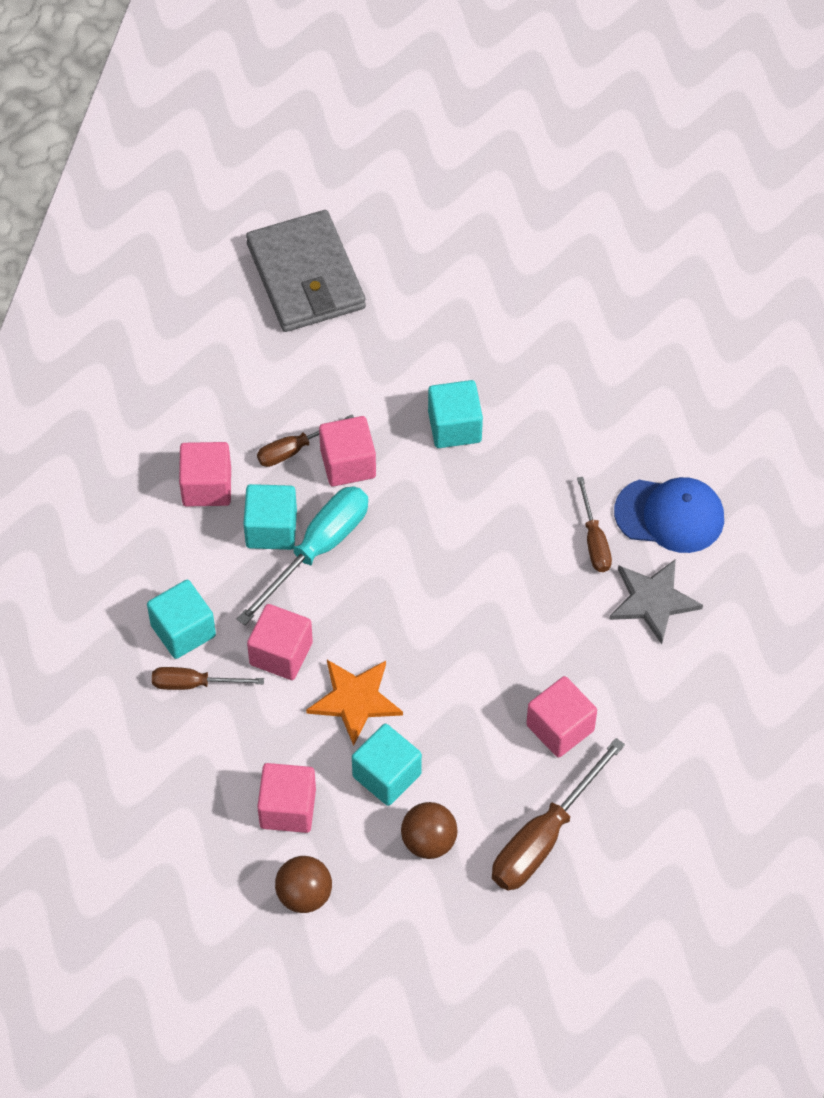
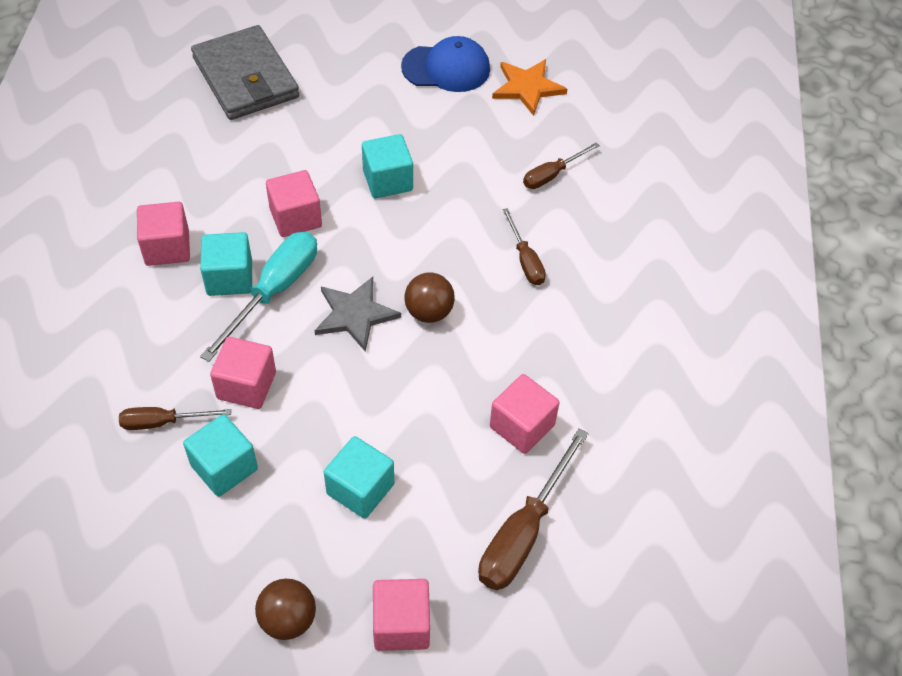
camera: 10 degrees left, 5 degrees down
turquoise cube [147,580,216,659] -> turquoise cube moved to [183,414,258,497]
brown screwdriver [257,415,354,467] -> brown screwdriver moved to [523,142,600,189]
pink cube [257,763,316,833] -> pink cube moved to [373,579,430,651]
orange star [306,660,403,746] -> orange star moved to [492,59,567,116]
brown ball [401,802,457,859] -> brown ball moved to [404,273,455,323]
grey star [609,559,703,644] -> grey star moved to [315,277,401,352]
blue cap [614,477,724,553] -> blue cap moved to [401,36,490,92]

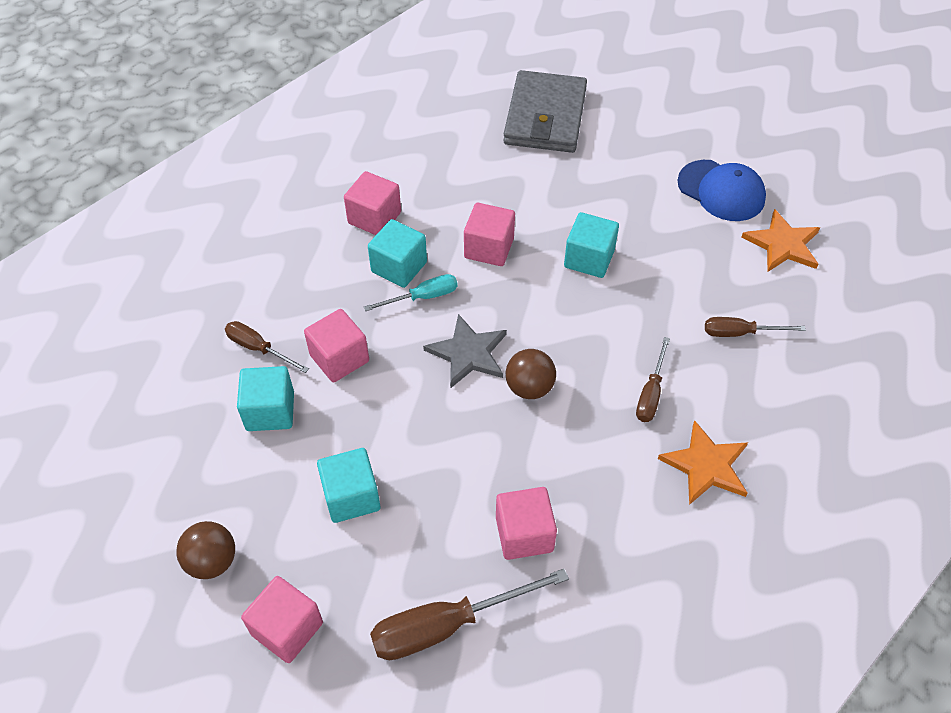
camera: 40 degrees right, 0 degrees up
turquoise screwdriver [200,232,317,362] -> turquoise screwdriver [364,274,458,311], size x0.58
none -> orange star [658,420,748,505]

